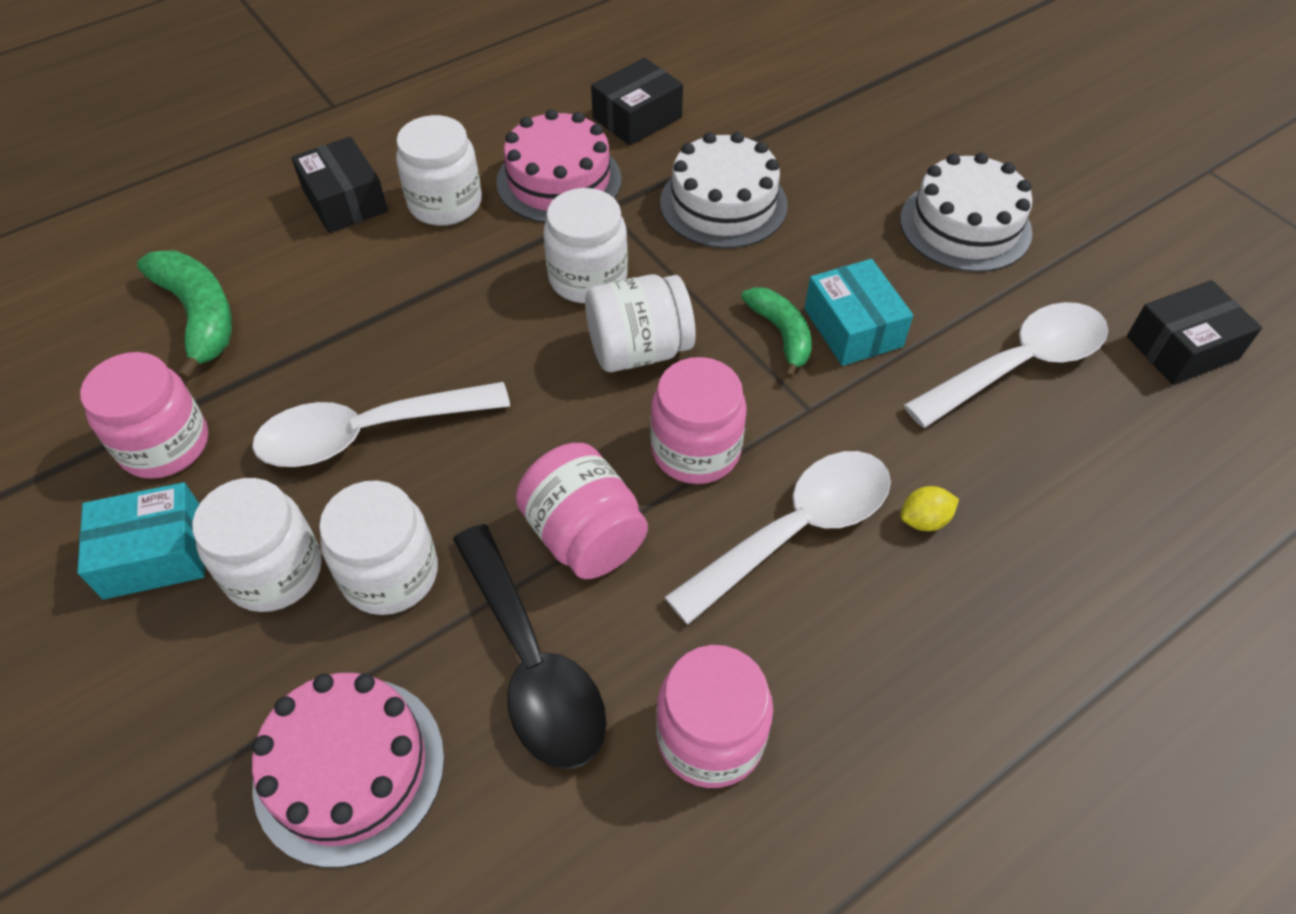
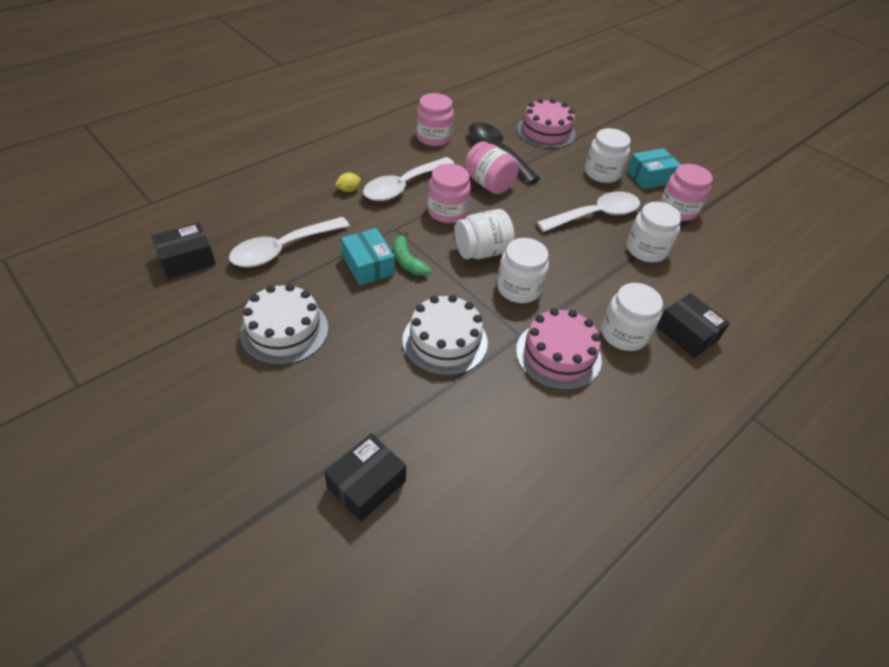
camera: 170 degrees right, 5 degrees down
green banana [137,250,232,381] -> none
white jar [319,481,438,615] -> white jar moved to [627,202,682,263]
black box [591,58,683,146] -> black box moved to [324,433,406,522]

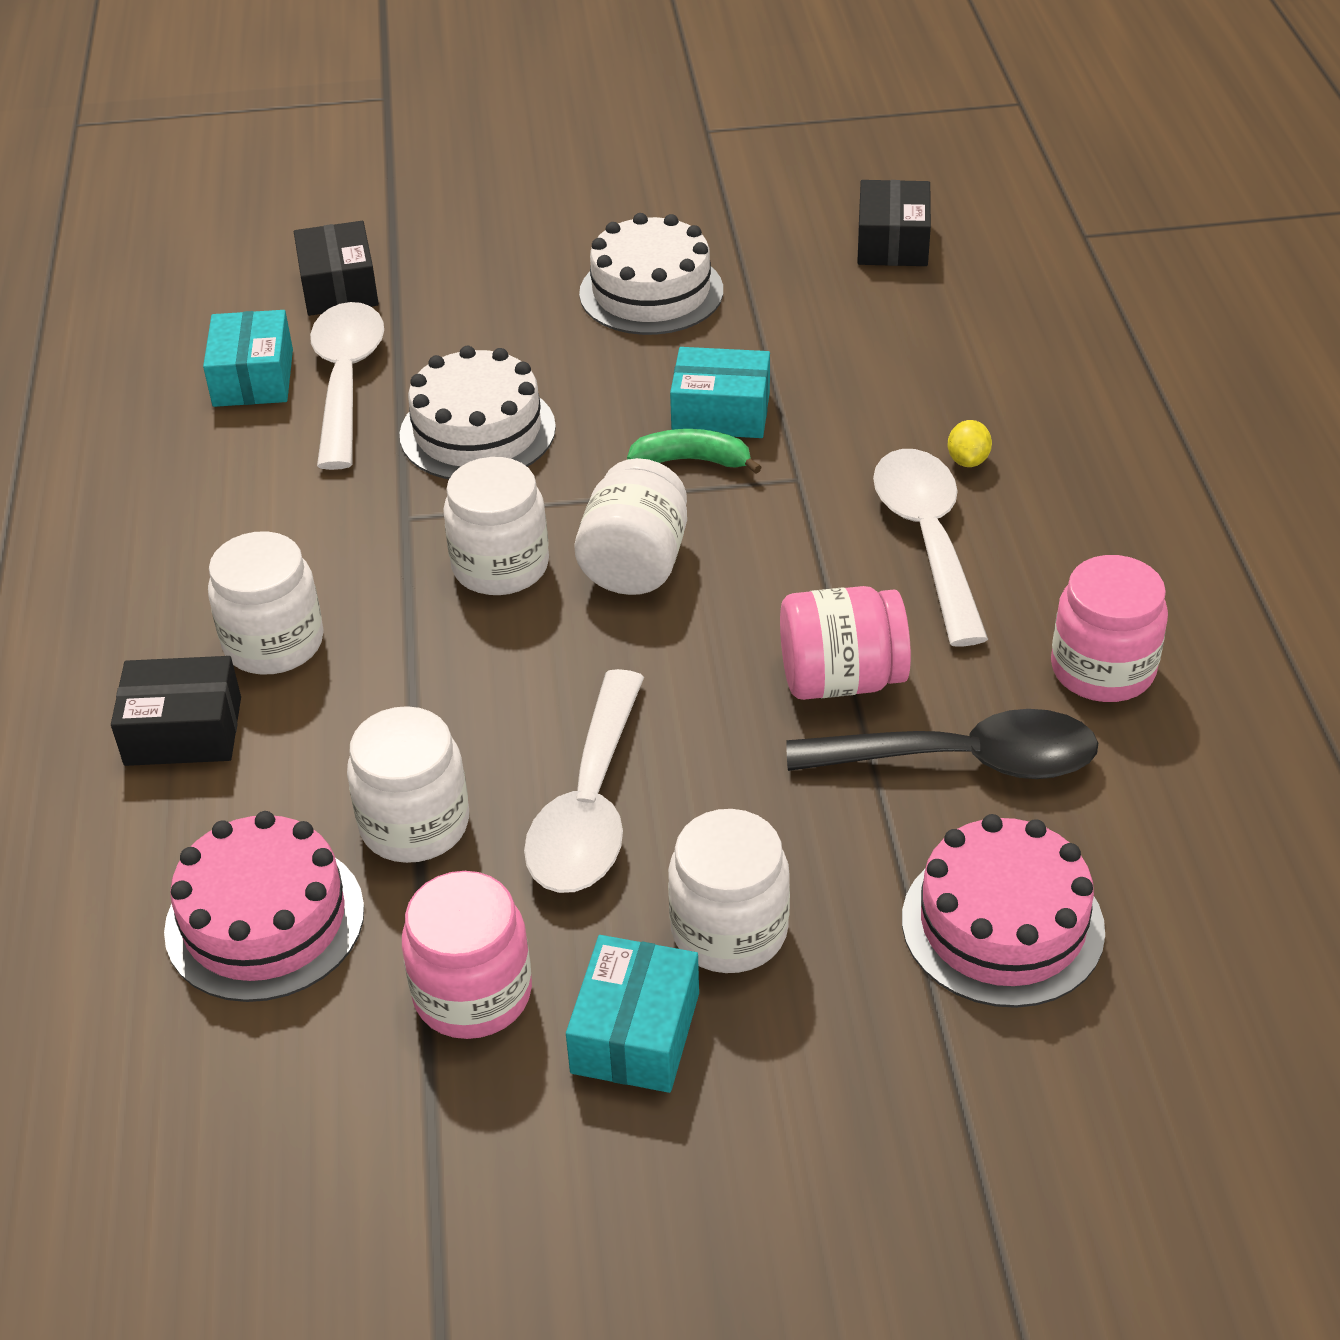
camera: 130 degrees right, 5 degrees down
white spoon [229,217,350,267] -> white spoon moved to [310,302,384,470]
pink jar [428,164,471,223] -> none
pink cake [516,308,602,390] -> pink cake moved to [164,811,364,1002]
none -> turquoise box [203,310,293,407]

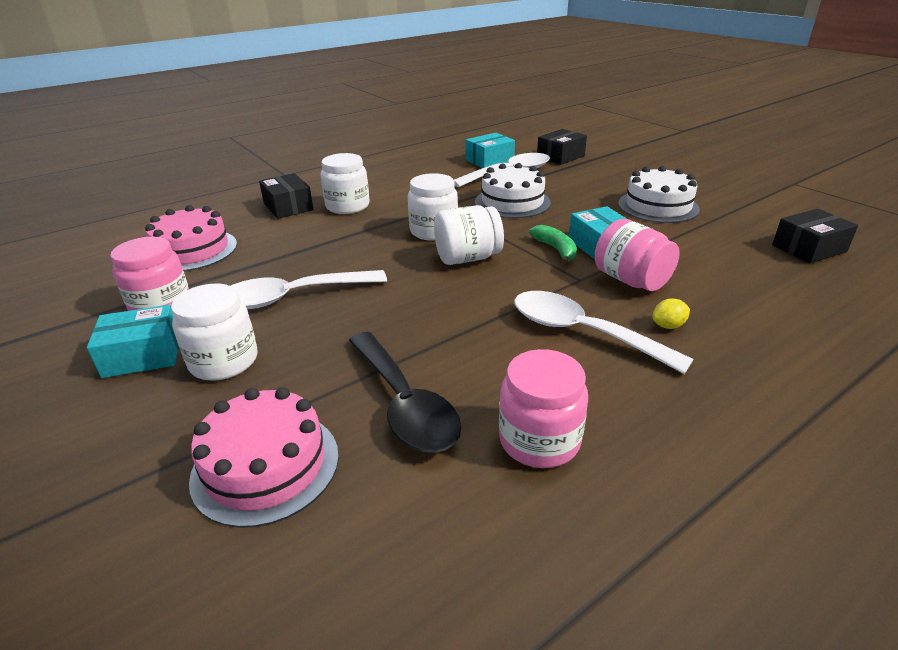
camera: 60 degrees right, 10 degrees down
white jar [347,706,469,863] -> none
pink jar [780,586,911,700] -> pink jar moved to [595,219,680,291]
white spoon [873,449,988,647] -> white spoon turned 105 degrees counterclockwise [514,291,693,374]

